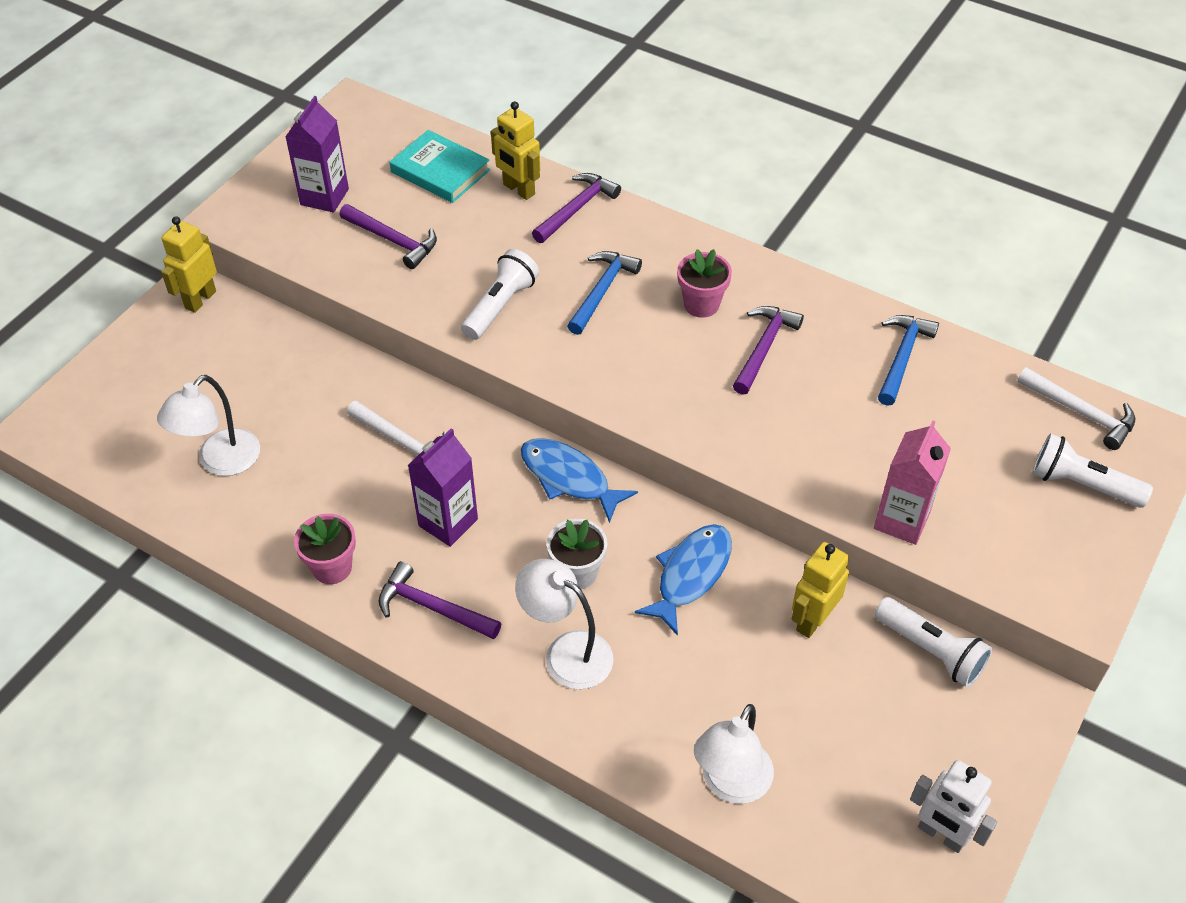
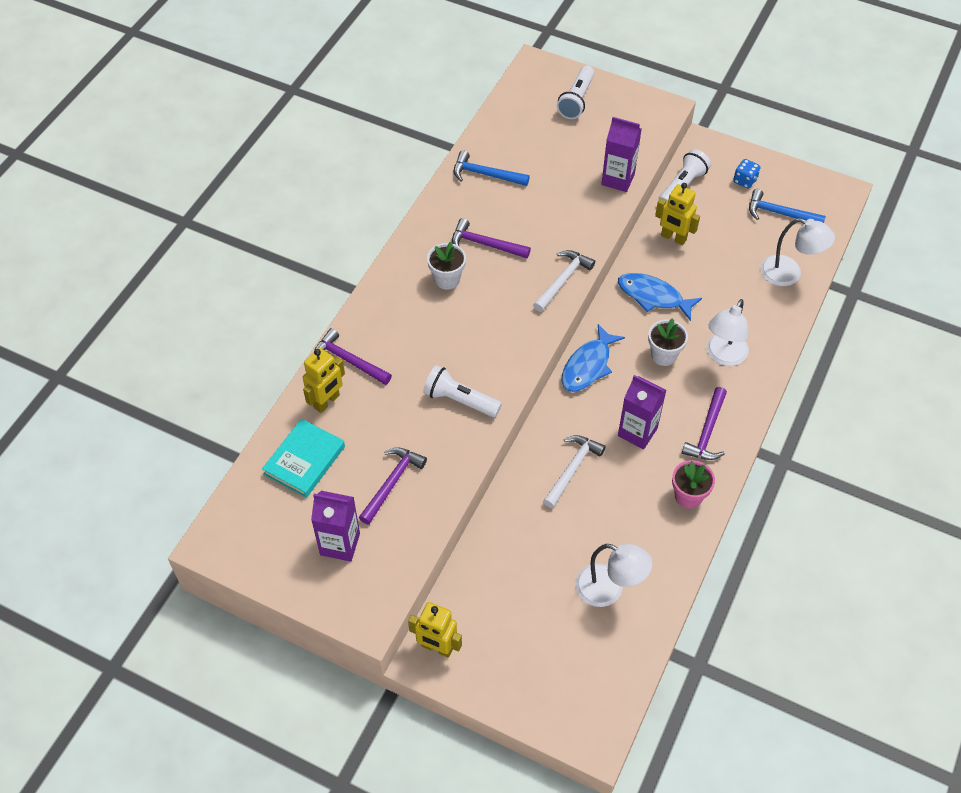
camera: 95 degrees left, 5 degrees up
blue hammer [567,251,642,335] -> blue hammer moved to [749,189,826,223]
pink flower pot [677,249,732,318] -> white flower pot [427,241,466,290]
pink carton [874,420,951,545] -> purple carton [601,117,642,192]
white robot [910,760,997,853] -> none
white hammer [1017,367,1135,450] -> white hammer moved to [533,250,595,312]
none -> blue dice [733,159,761,189]

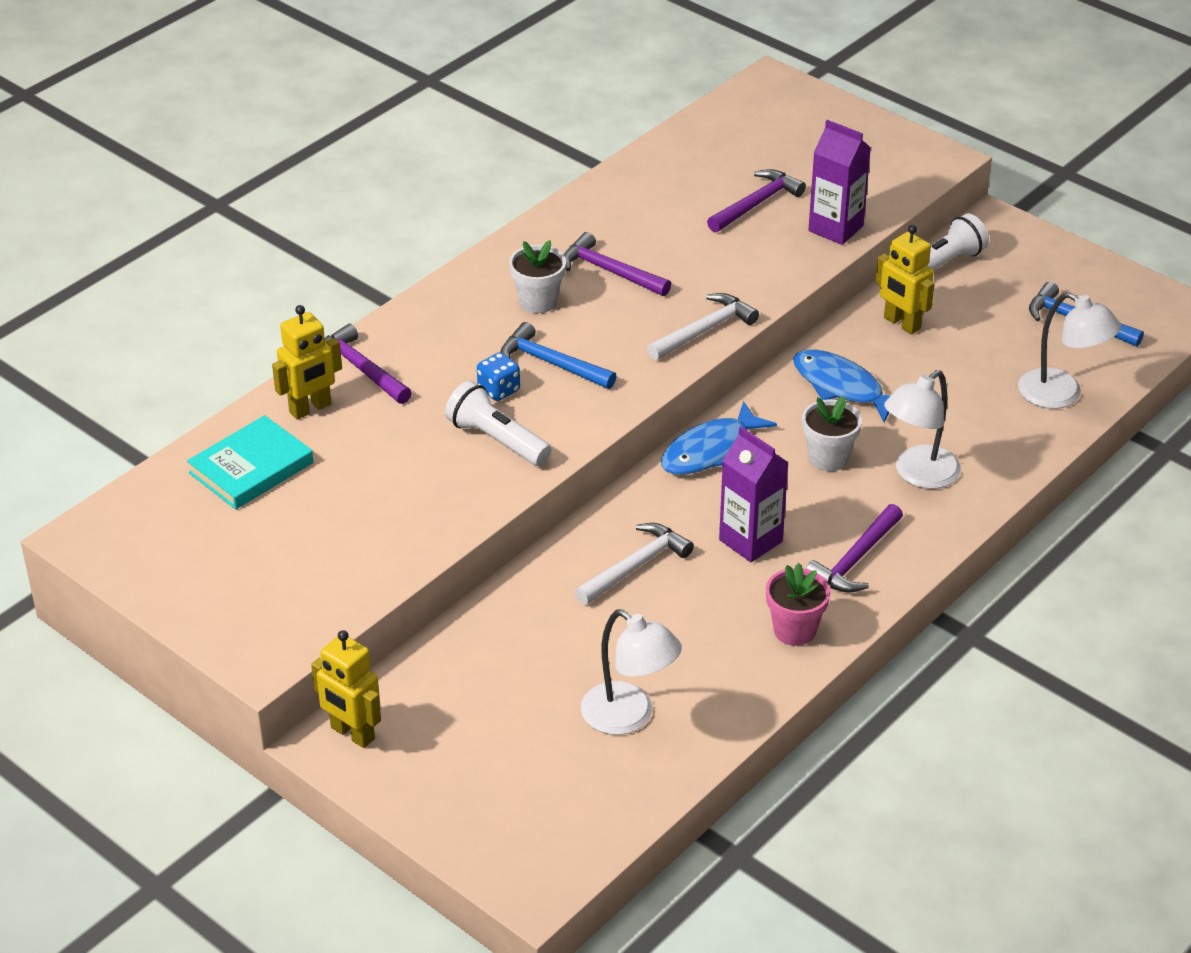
camera: 15 degrees right, 15 degrees down
purple carton [311,491,360,562] -> none
purple hammer [359,447,427,525] -> purple hammer moved to [707,169,806,232]
blue hammer [454,150,530,186] -> blue hammer moved to [500,322,616,389]
white flashlight [557,66,594,119] -> none
blue dice [733,159,761,189] -> blue dice moved to [477,352,520,401]

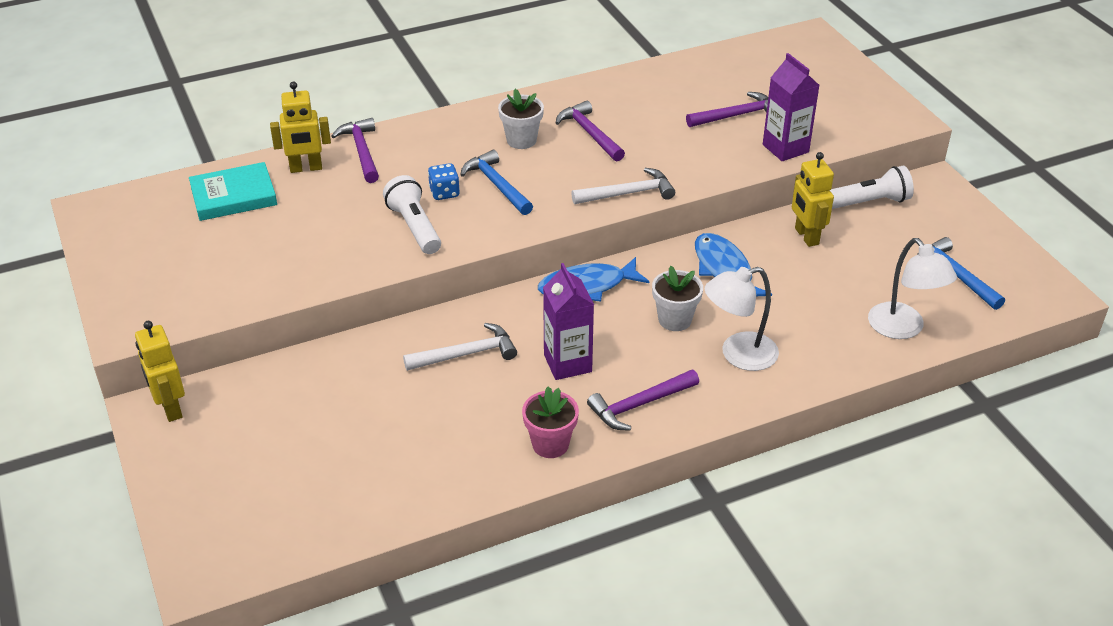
camera: 25 degrees right, 0 degrees up
white lamp [581,609,682,735] -> none

